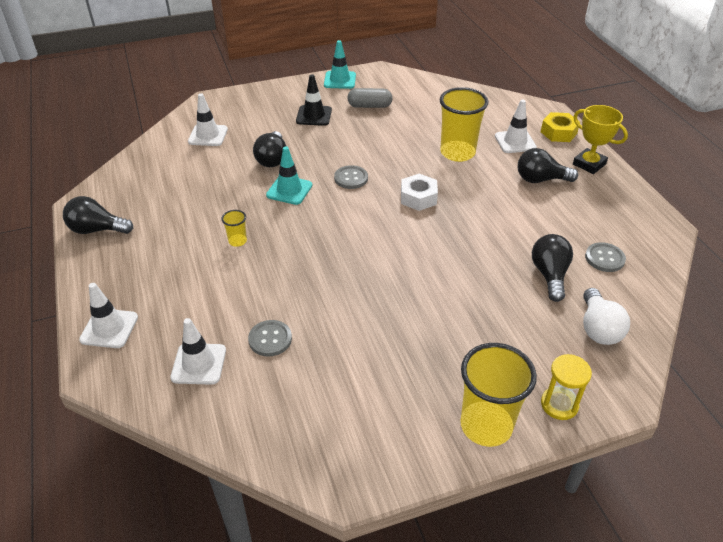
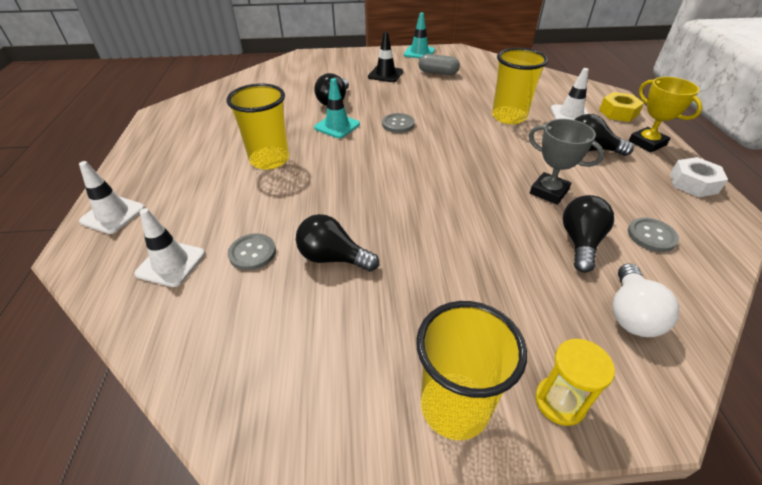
camera: 15 degrees right, 0 degrees up
black light bulb [63,196,133,234] -> black light bulb moved to [296,214,379,272]
white traffic cone [188,93,228,146] -> none
yellow cup [222,210,247,247] -> yellow cup [226,83,289,170], size x2.22
white nut [401,174,438,211] -> white nut moved to [670,157,728,197]
none -> grey trophy [529,119,604,205]

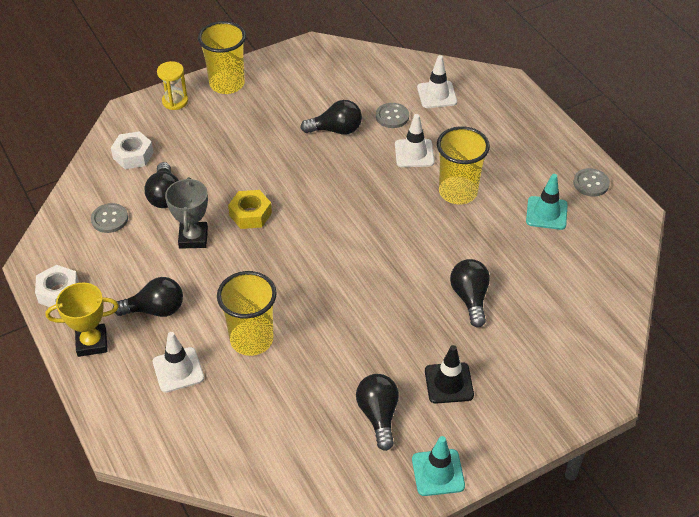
camera: 155 degrees right, 5 degrees up
white traffic cone [79,161,145,234] -> white traffic cone moved to [395,114,434,167]
turquoise traffic cone [314,78,360,138] -> turquoise traffic cone moved to [526,174,568,230]
grey button [382,113,415,133] -> grey button moved to [573,168,610,197]
grey capsule [419,54,460,75] -> black light bulb [356,374,399,451]
grey trophy [529,119,604,205] -> grey trophy turned 75 degrees clockwise [165,177,208,249]
yellow nut [599,92,644,122] -> yellow nut moved to [228,190,272,229]
white light bulb [613,264,679,337] -> white nut [111,131,154,169]
yellow trophy [629,77,703,152] -> yellow trophy turned 45 degrees counterclockwise [45,282,119,357]

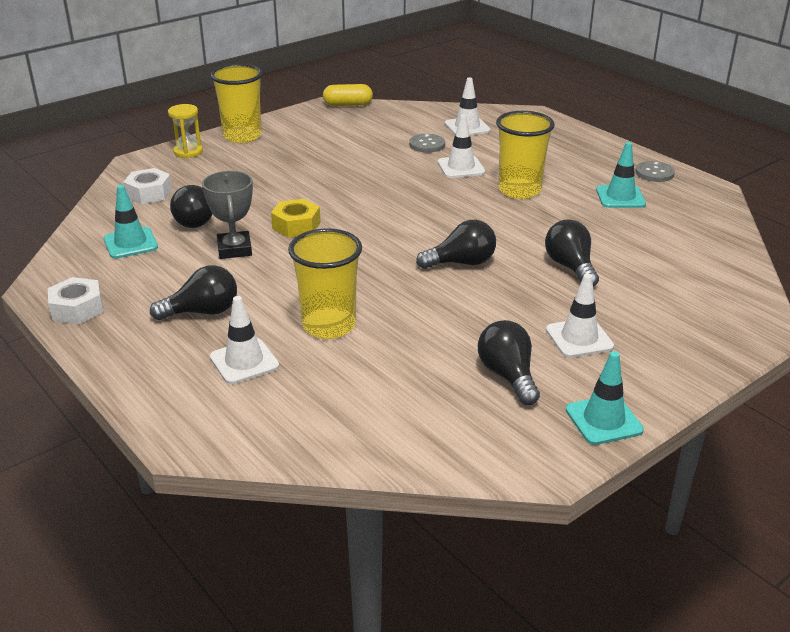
camera: 10 degrees left, 15 degrees down
yellow trophy [45,282,119,357] -> none
grey button [91,203,128,233] -> turquoise traffic cone [104,185,158,259]
black light bulb [300,100,362,134] -> black light bulb moved to [416,220,496,269]
black traffic cone [425,345,474,404] -> white traffic cone [546,274,614,358]
none -> yellow capsule [323,84,373,106]

